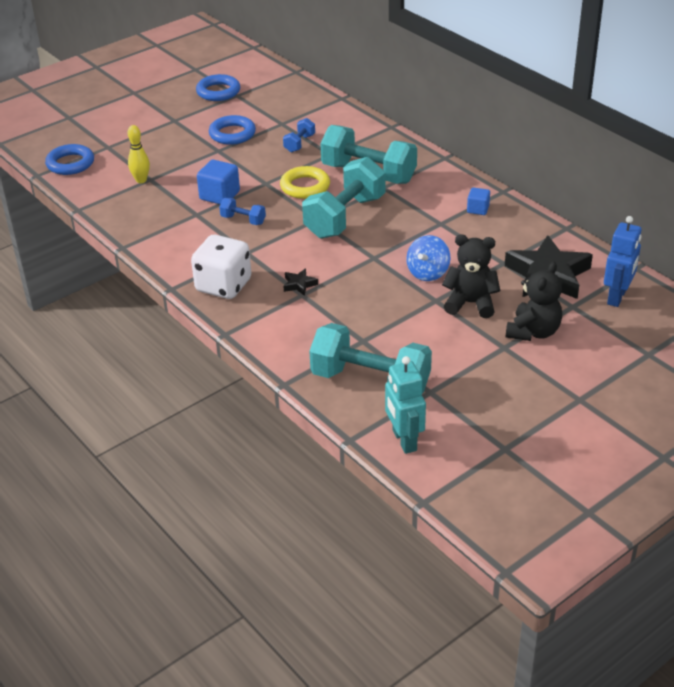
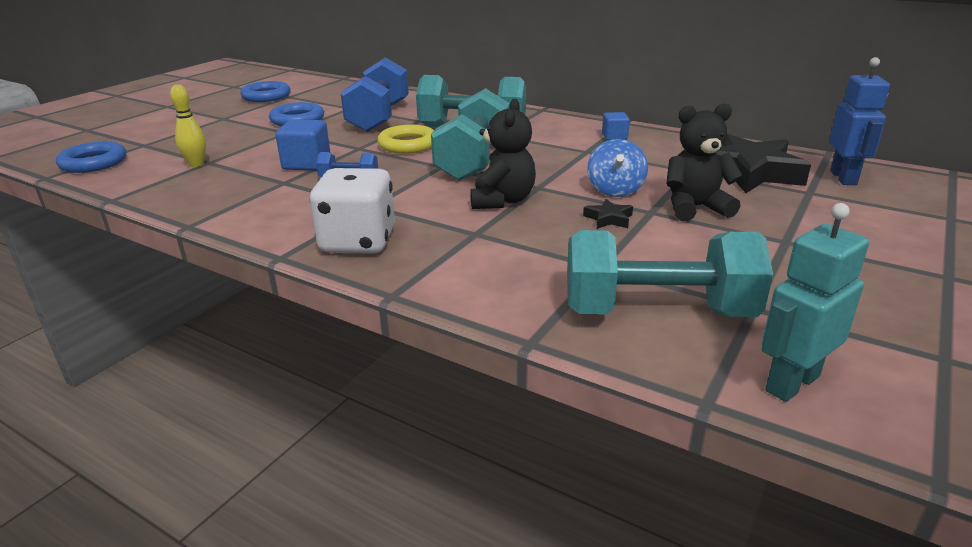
camera: 20 degrees left, 10 degrees down
blue dumbbell [283,118,315,153] -> blue dumbbell [341,57,409,132], size x2.19
black star [284,268,318,296] -> black star moved to [583,199,633,229]
turquoise robot [385,356,426,454] -> turquoise robot turned 90 degrees clockwise [762,203,869,402]
black teddy bear [506,262,562,341] -> black teddy bear moved to [471,99,536,209]

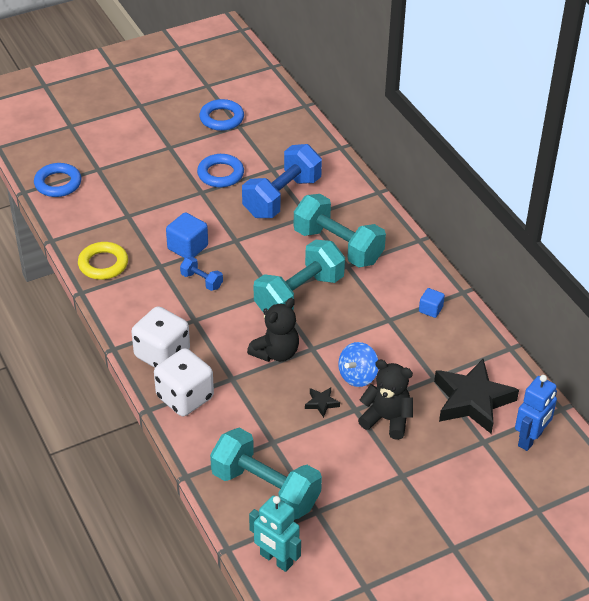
camera: 30 degrees right, 15 degrees up
yellow bowling pin [170,84,206,167] -> none
yellow ring [377,125,434,154] -> yellow ring moved to [78,242,128,280]
turquoise robot [762,203,869,402] -> turquoise robot turned 135 degrees counterclockwise [249,495,301,572]
none -> white dice [154,348,214,416]

